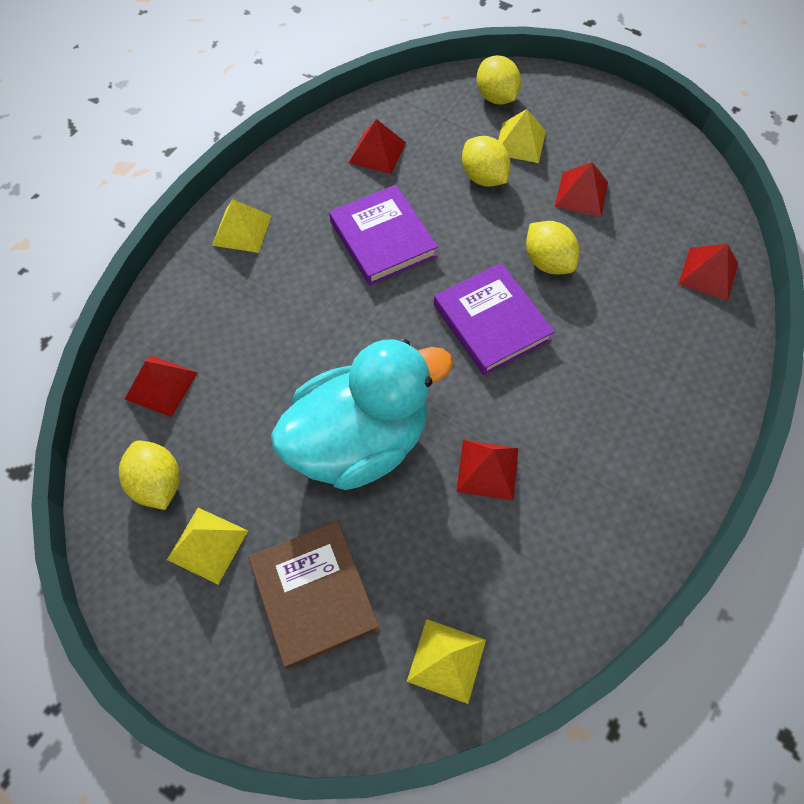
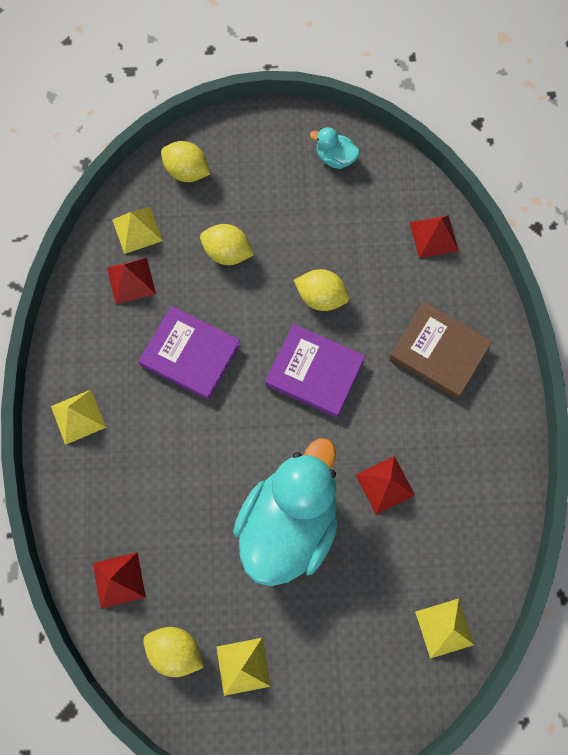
camera: 35 degrees left, 10 degrees up
brown book [248,521,380,669] -> brown book moved to [389,302,492,399]
yellow pyramid [498,109,546,163] -> yellow pyramid moved to [112,207,163,254]
red pyramid [555,162,608,217] -> none
none -> turquoise duck [310,127,360,169]

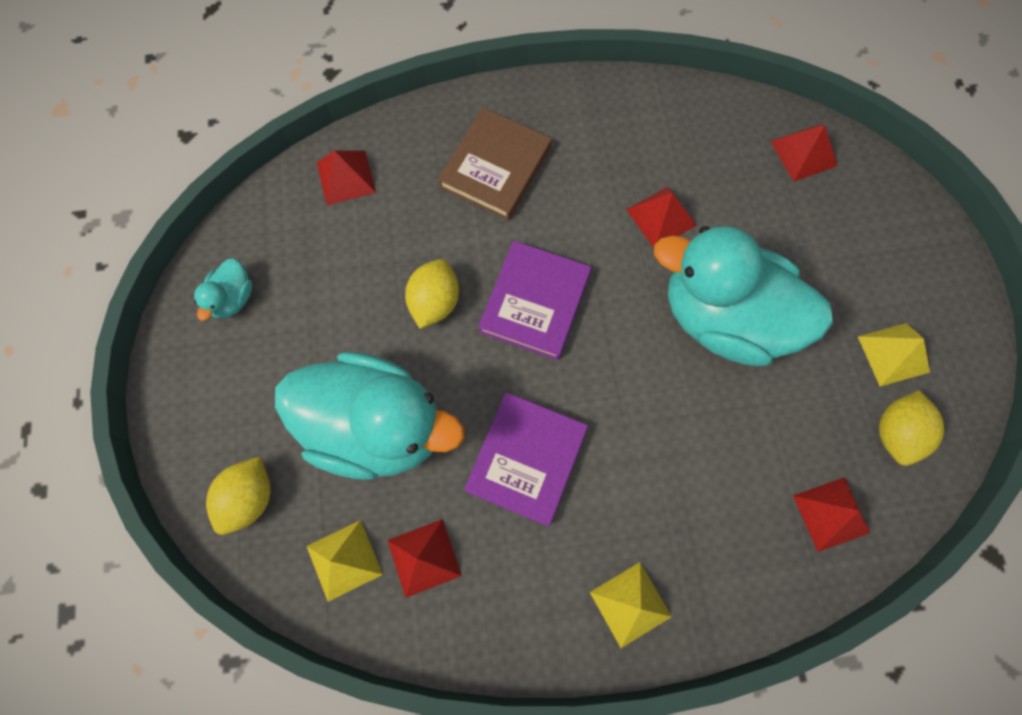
camera: 95 degrees left, 0 degrees up
yellow lemon [200,224,254,265] -> turquoise duck [275,352,464,480]
yellow pyramid [415,598,474,659] -> red pyramid [771,125,838,182]

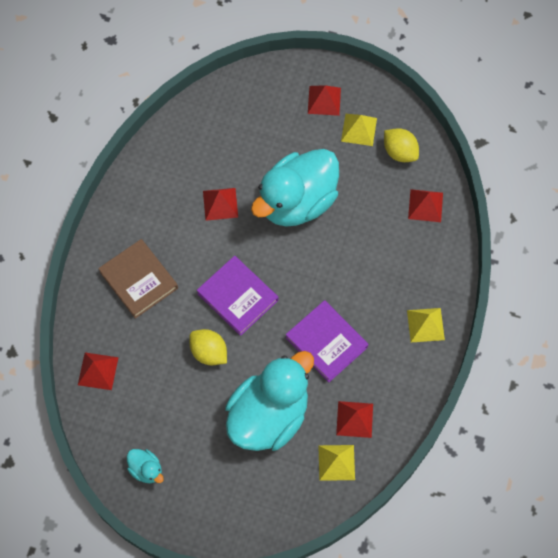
camera: 65 degrees left, 5 degrees down
yellow lemon [206,457,271,535] -> none
red pyramid [771,125,838,182] -> red pyramid moved to [308,85,341,116]

